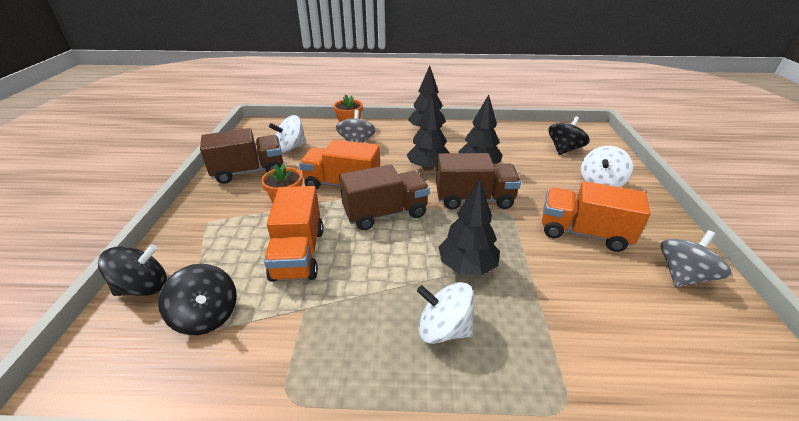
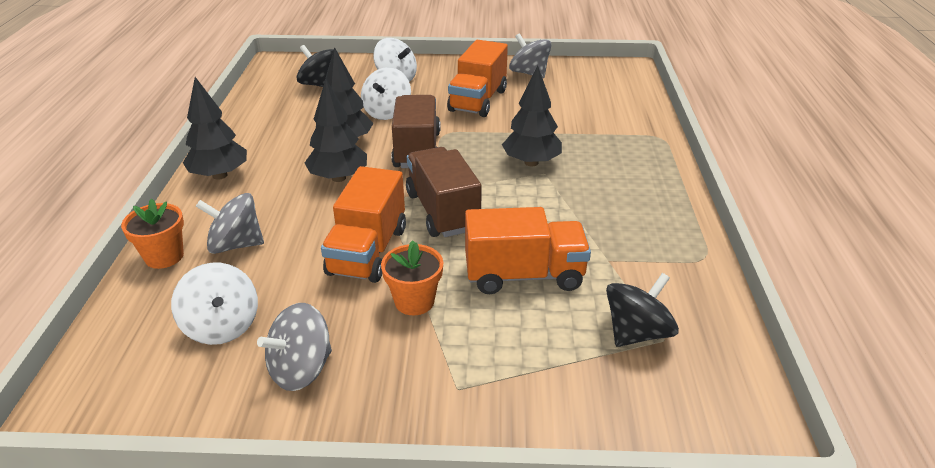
camera: 90 degrees left, 0 degrees up
black spinning top [98,244,167,296] -> none
brown truck [200,128,283,184] -> grey spinning top [257,303,332,391]
white spinning top [417,282,474,344] -> white spinning top moved to [361,67,411,120]

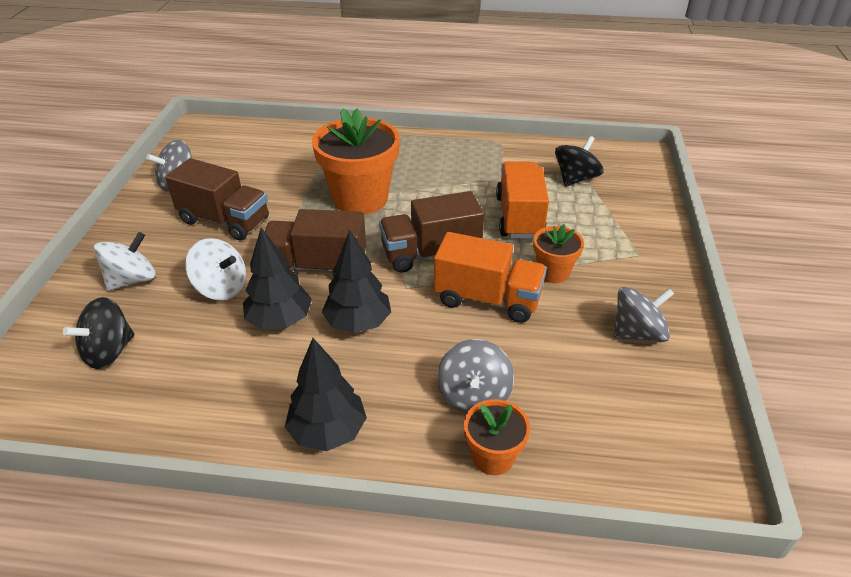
camera: 85 degrees left, 5 degrees up
white spinning top [171,263,258,345] -> none
grey spinning top [257,303,332,391] -> grey spinning top turned 75 degrees counterclockwise [614,287,675,342]
orange truck [447,40,508,117] -> brown truck [165,158,269,241]
black tree [502,65,562,166] -> orange flower pot [312,108,400,215]
black spinning top [606,273,679,347] -> black spinning top turned 75 degrees clockwise [555,136,604,187]

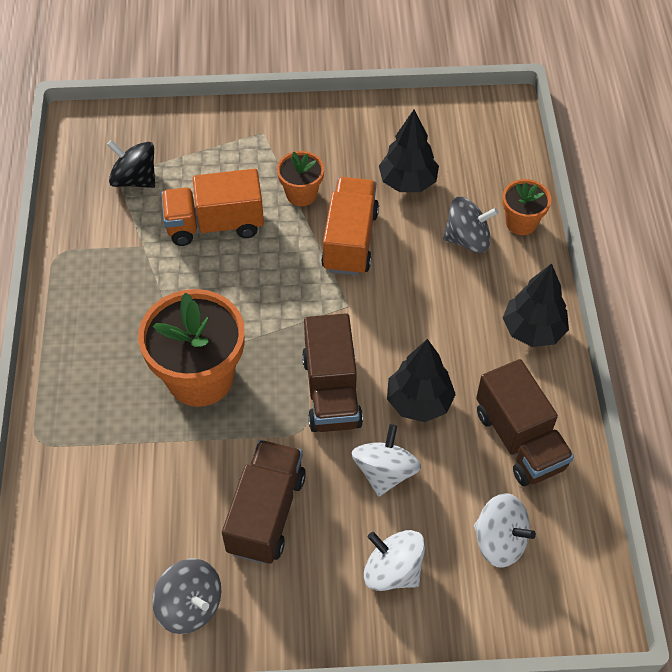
camera: 100 degrees left, 15 degrees up
black spinning top [63,297,134,369] -> white spinning top [474,493,536,568]
black tree [322,230,391,333] -> black tree moved to [379,110,439,192]
brown truck [379,191,484,273] -> brown truck moved to [476,359,574,486]
grey spinning top [614,287,675,342] -> none

